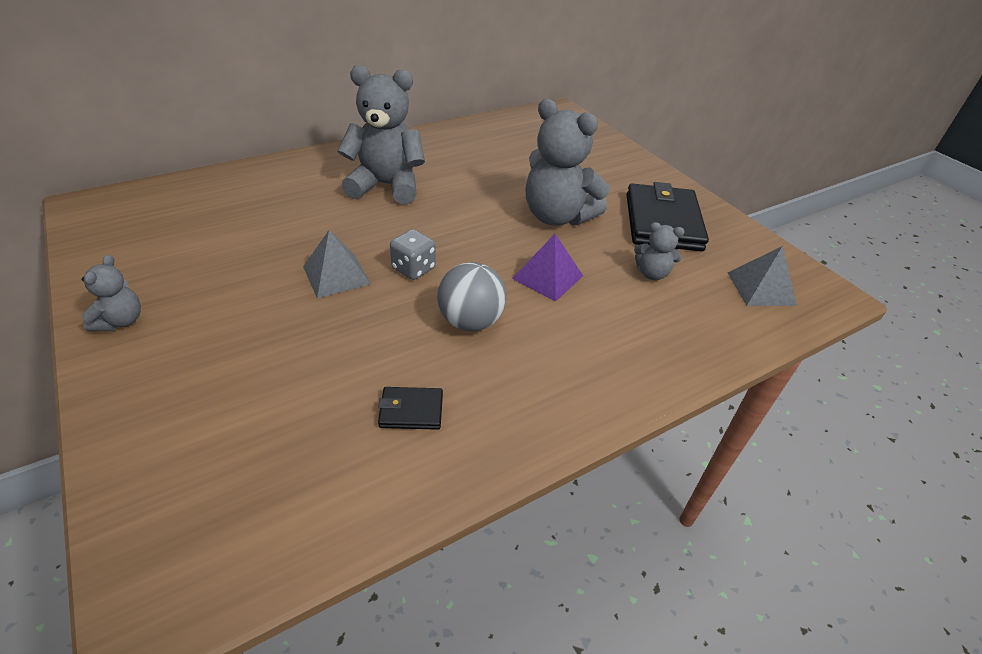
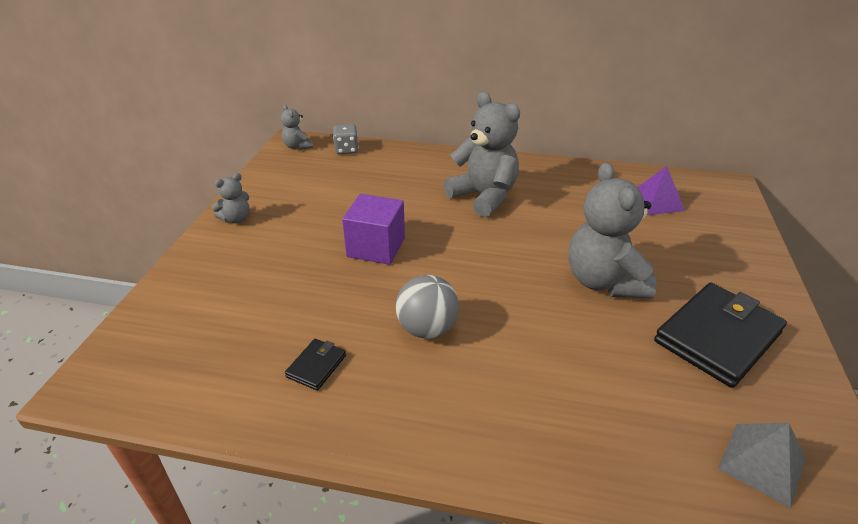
camera: 45 degrees right, 5 degrees down
grey pyramid [303,230,371,298] -> purple cube [342,194,405,265]
black wallet [378,387,443,430] -> black wallet turned 75 degrees clockwise [285,339,346,391]
grey dice [390,229,436,280] -> grey dice moved to [333,124,359,154]
purple pyramid [512,234,583,302] -> purple pyramid moved to [637,166,685,215]
grey teddy bear [634,222,684,280] -> grey teddy bear moved to [281,105,313,150]

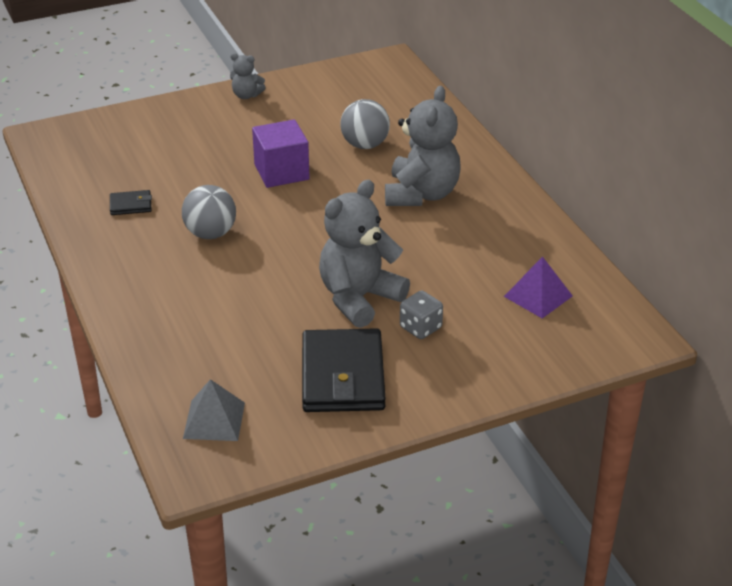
camera: 55 degrees right, 0 degrees up
grey teddy bear [281,105,313,150] -> none
grey dice [333,124,359,154] -> grey dice moved to [400,290,443,339]
black wallet [654,282,787,388] -> black wallet turned 75 degrees clockwise [302,328,385,412]
none -> grey ball [340,99,390,149]

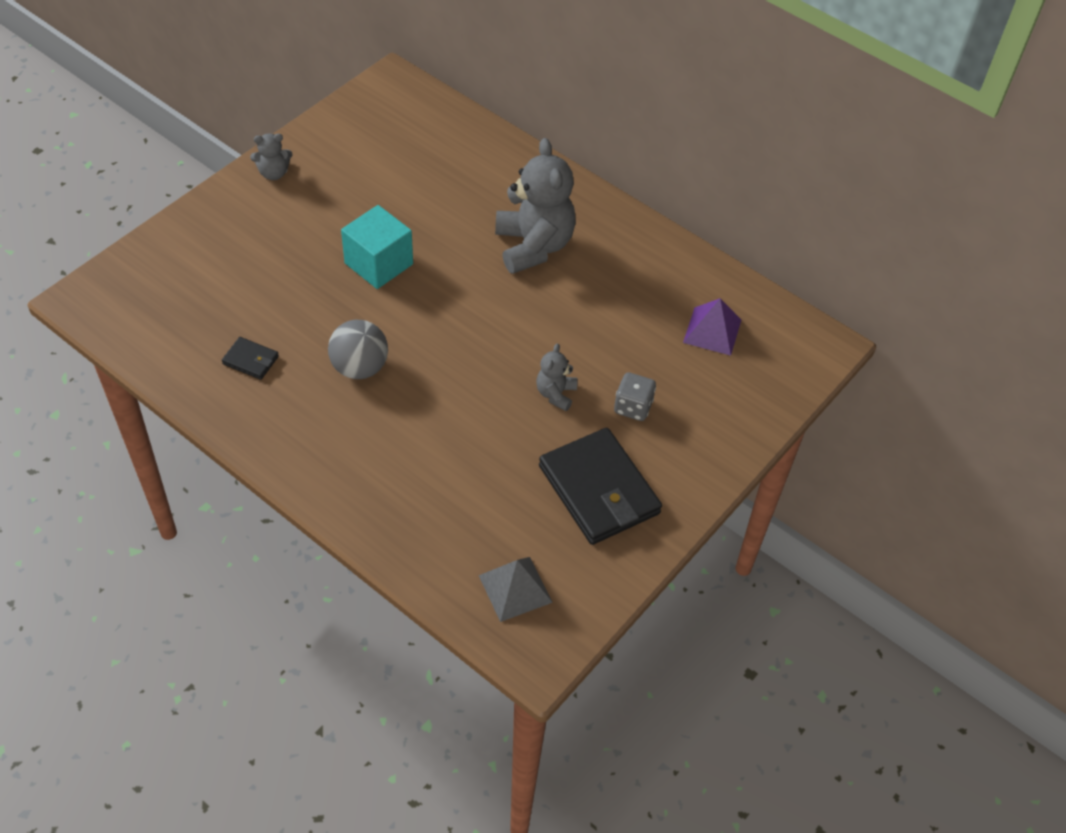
camera: 30 degrees left, 15 degrees up
black wallet [110,190,152,215] -> black wallet turned 60 degrees clockwise [222,337,279,380]
purple cube [252,119,310,188] -> turquoise cube [341,205,413,289]
grey teddy bear [319,180,410,328] -> grey teddy bear [536,344,577,411], size x0.48
grey ball [340,99,390,149] -> none

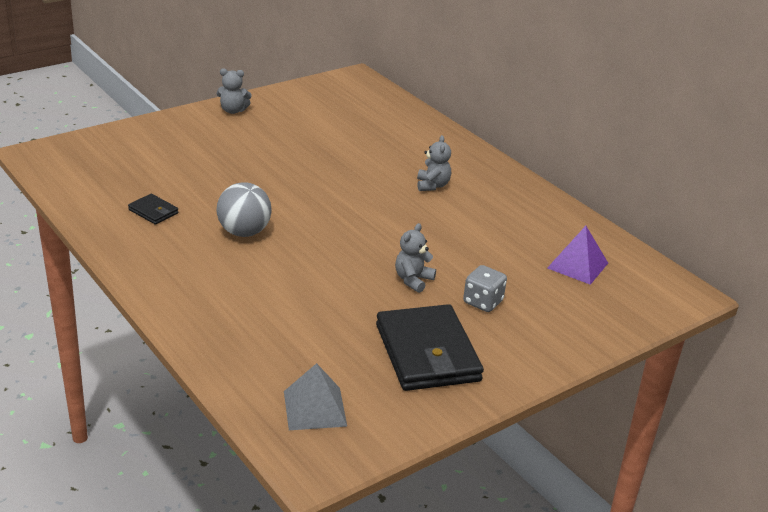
camera: 15 degrees right, 20 degrees down
turquoise cube [341,205,413,289] -> none
grey teddy bear [495,138,576,274] -> grey teddy bear [417,135,451,191], size x0.48

